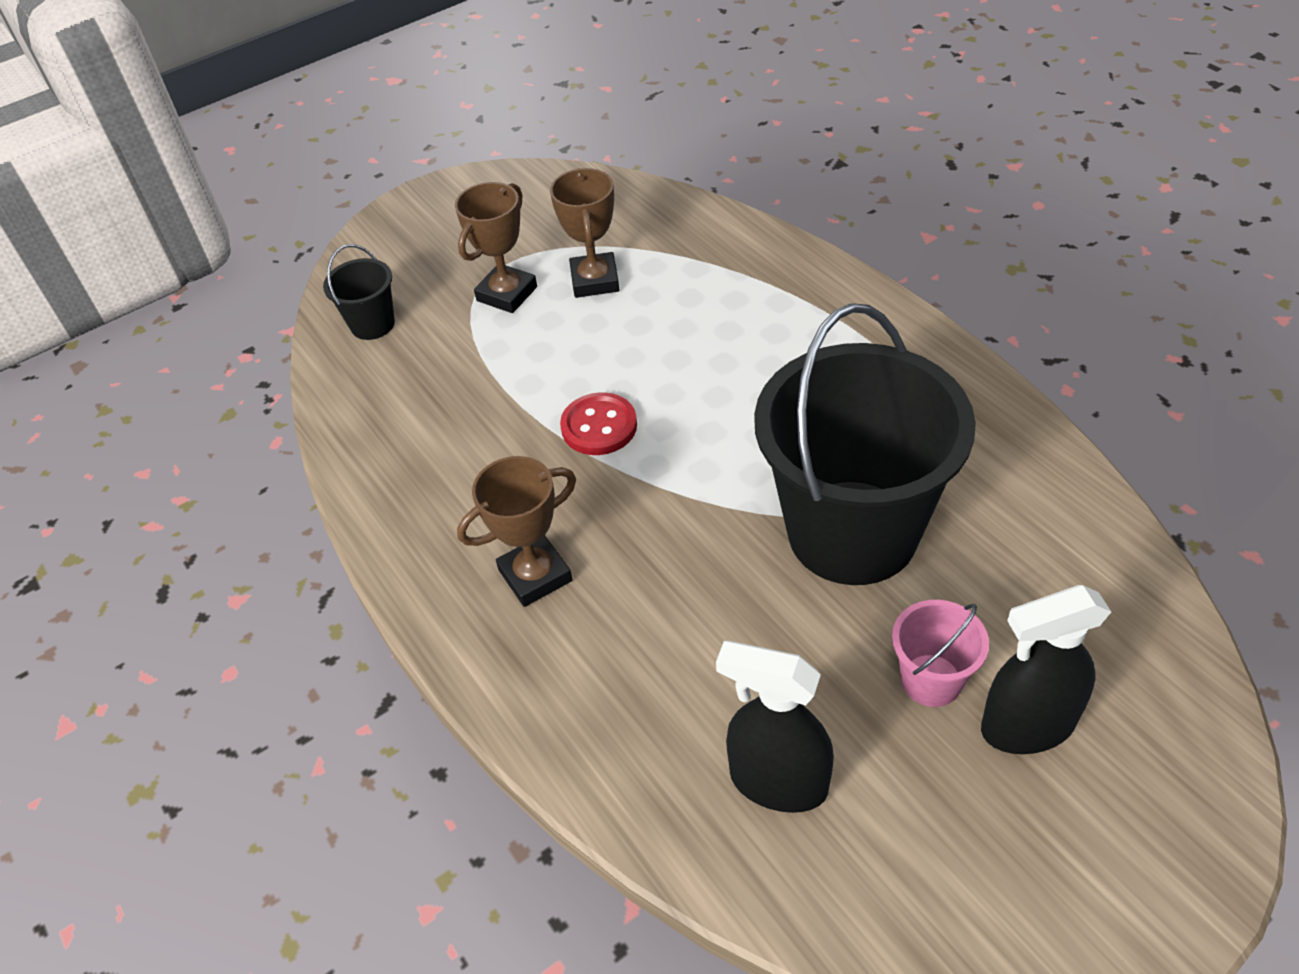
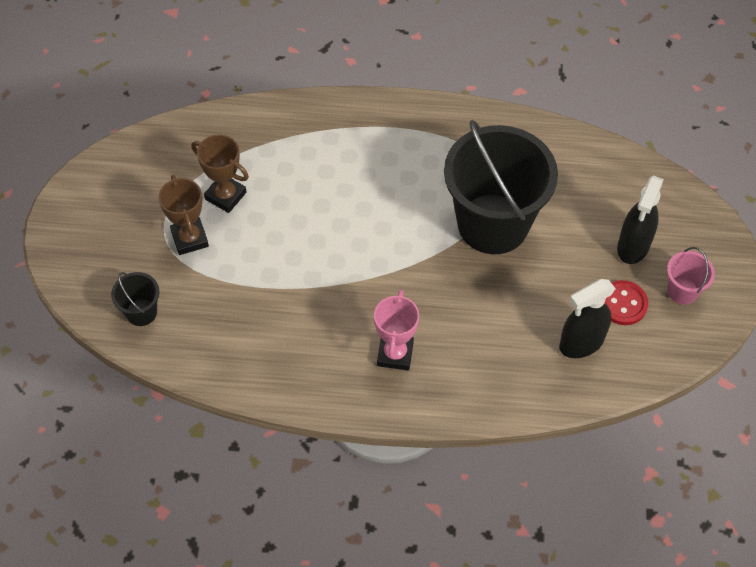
camera: 55 degrees left, 10 degrees up
brown trophy [457,456,576,607] -> pink trophy [374,290,419,370]
red button [560,393,637,455] -> red button moved to [605,280,648,325]
pink bucket [892,600,989,707] -> pink bucket moved to [667,247,715,305]

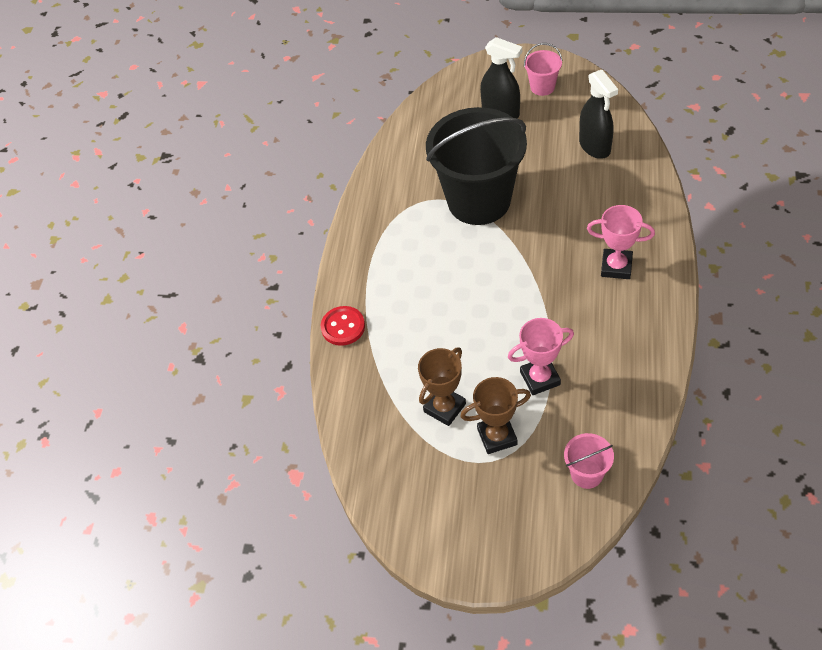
camera: 80 degrees left, 5 degrees down
black bucket [111,272,160,326] -> pink bucket [564,433,614,489]
red button [605,280,648,325] -> red button moved to [321,306,365,346]
none -> pink trophy [508,318,574,395]

